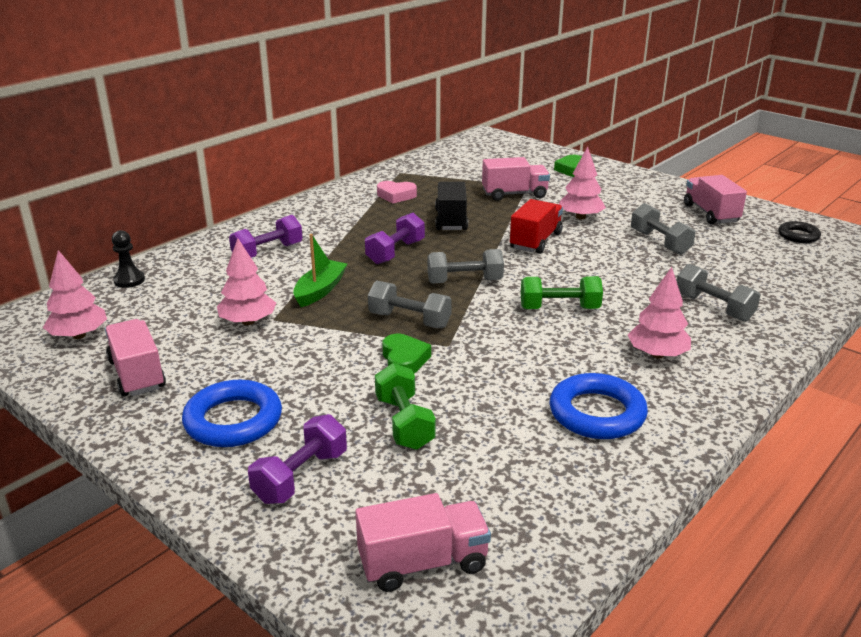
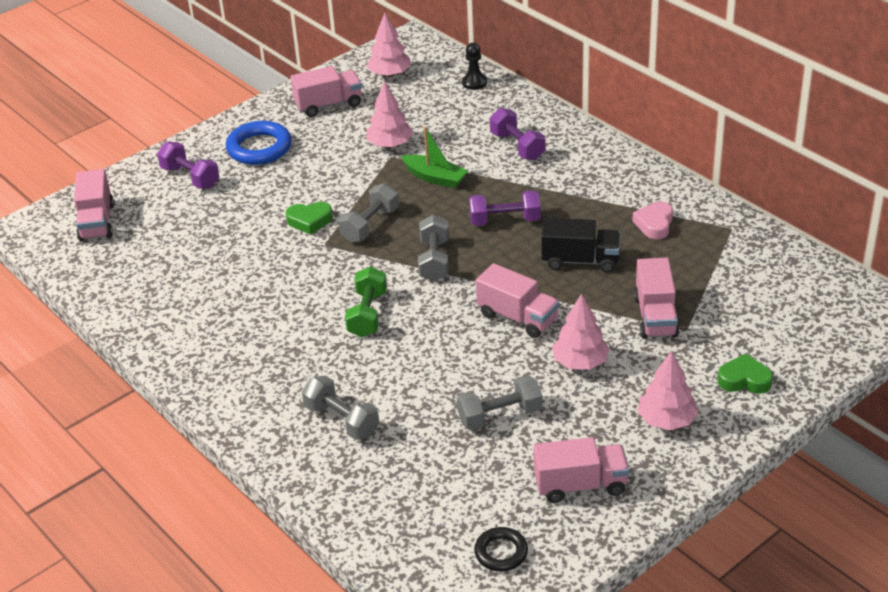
camera: 100 degrees right, 10 degrees up
purple dumbbell [365,213,425,264] -> purple dumbbell turned 45 degrees counterclockwise [469,190,541,226]
green dumbbell [375,363,436,450] -> none
red truck [510,199,563,254] -> pink truck [476,263,559,338]
blue ring [550,373,648,439] -> none
pink tree [628,267,691,359] -> pink tree moved to [638,351,698,430]
grey dumbbell [677,264,760,322] -> grey dumbbell turned 75 degrees clockwise [302,375,379,440]

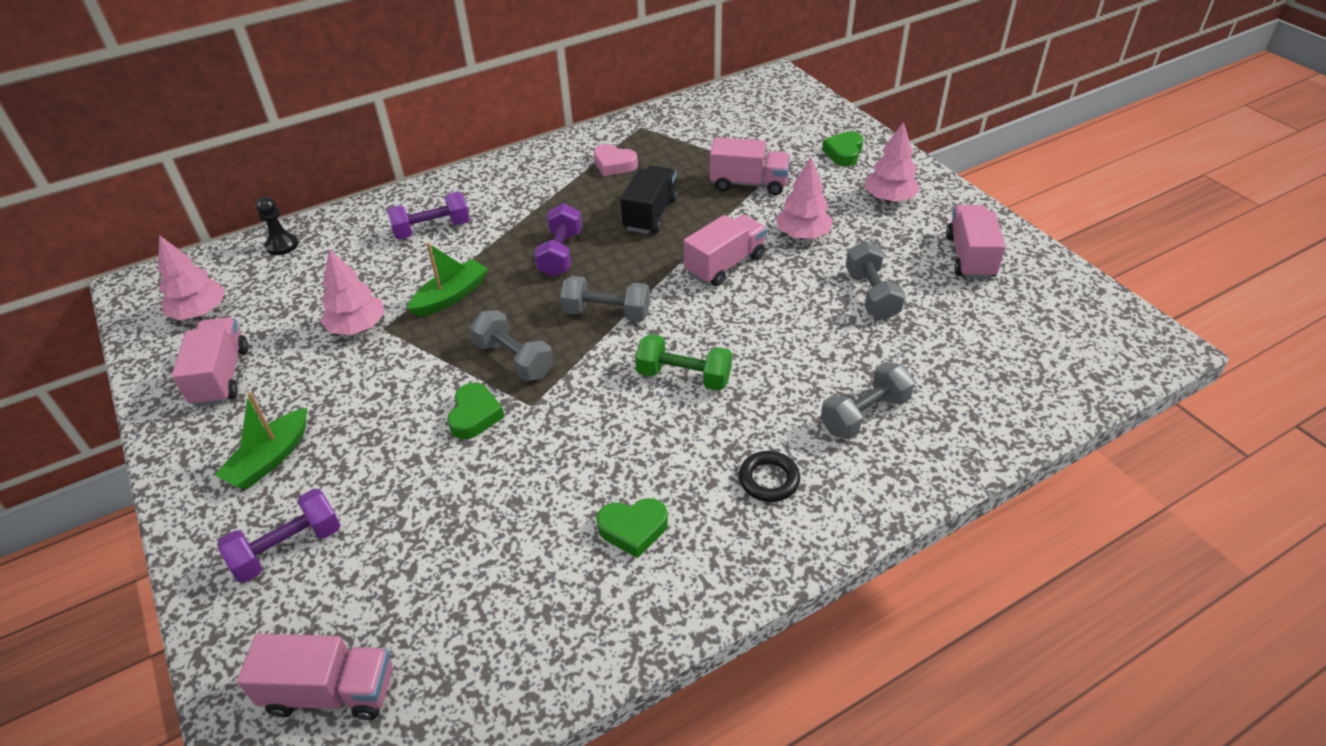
camera: 80 degrees left, 5 degrees up
blue ring [226,121,292,165] -> green boat [215,392,307,489]
black ring [474,527,528,572] -> black ring moved to [739,451,800,502]
none -> green heart [597,498,668,558]

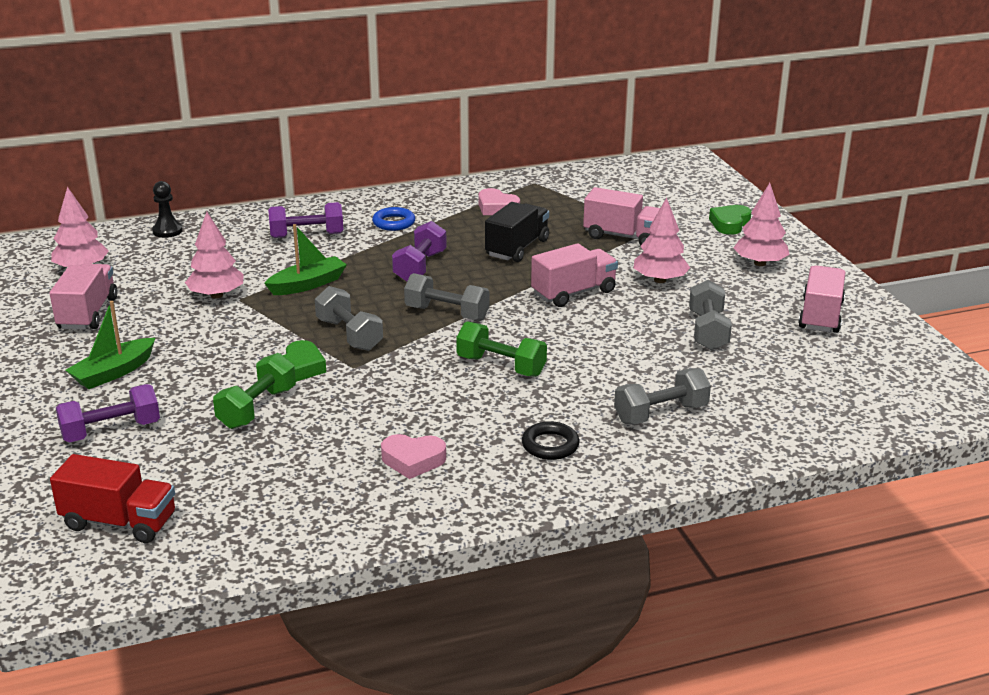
camera: 10 degrees right, 15 degrees down
pink truck [237,634,393,720] -> red truck [50,454,175,543]
green heart [597,498,668,558] -> pink heart [381,434,446,479]
none -> green dumbbell [213,353,296,429]
none -> blue ring [372,207,415,231]

